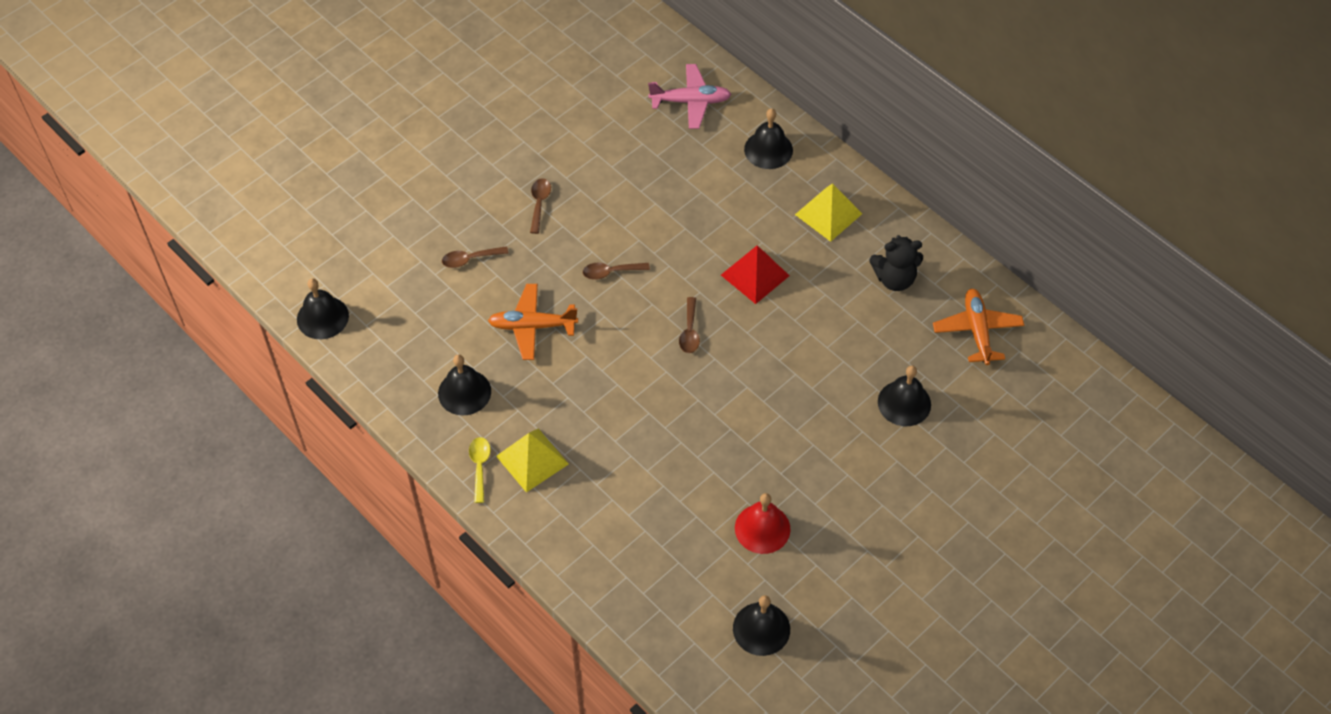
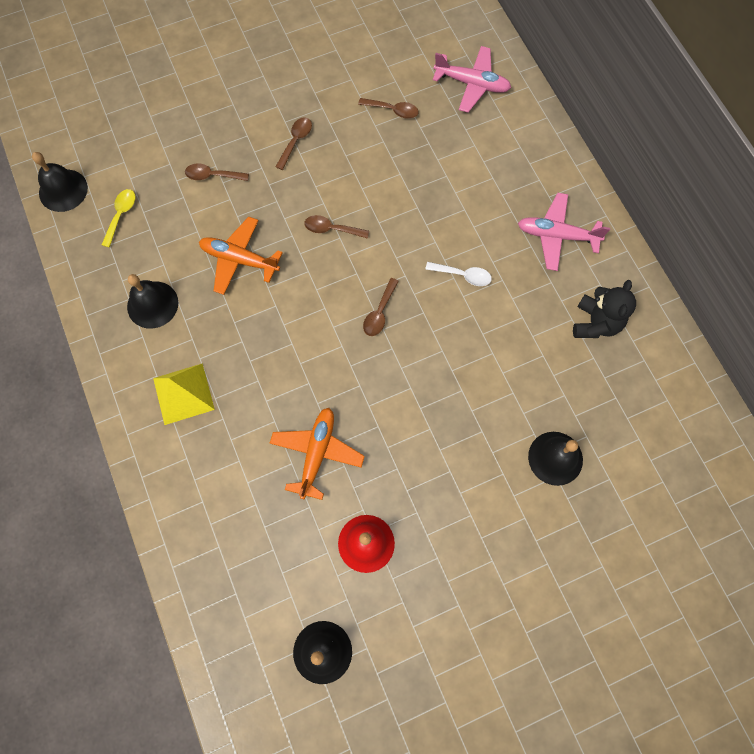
camera: 20 degrees right, 15 degrees up
yellow spoon [469,437,491,503] -> yellow spoon moved to [102,189,135,247]
red pyramid [721,245,790,304] -> white spoon [425,262,492,286]
black bell [744,108,793,169] -> none
yellow pyramid [795,183,862,242] -> pink plane [518,193,610,271]
black teddy bear [870,235,923,291] -> black teddy bear turned 90 degrees counterclockwise [573,280,636,338]
orange plane [933,289,1024,365] -> orange plane moved to [270,408,365,500]
none -> brown spoon [358,98,419,119]

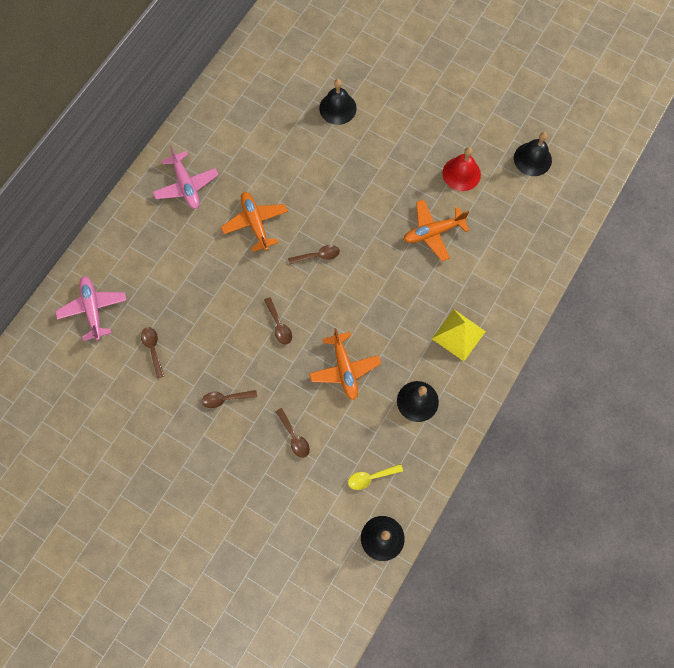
camera: 125 degrees left, 0 degrees up
white spoon [425,262,492,286] -> orange plane [221,192,288,252]
black teddy bear [573,280,636,338] -> none

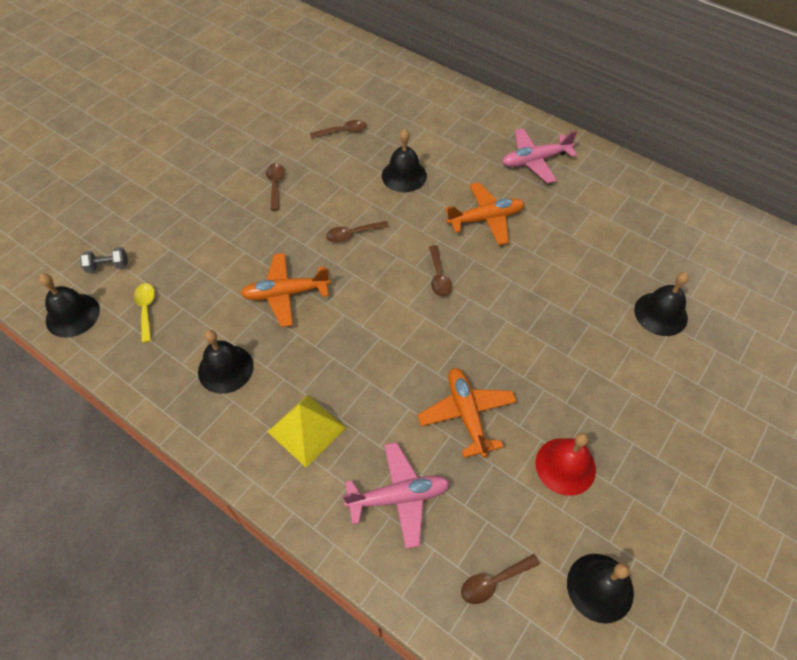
camera: 95 degrees right, 15 degrees down
pink plane [55,276,127,341] -> pink plane moved to [343,442,450,549]
brown spoon [276,408,310,458] -> brown spoon moved to [461,554,540,604]
none -> grey dumbbell [80,247,128,273]
none -> black bell [382,129,427,193]

